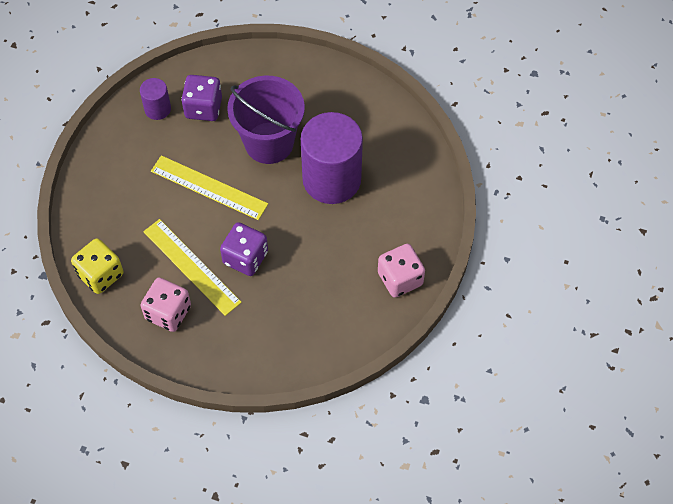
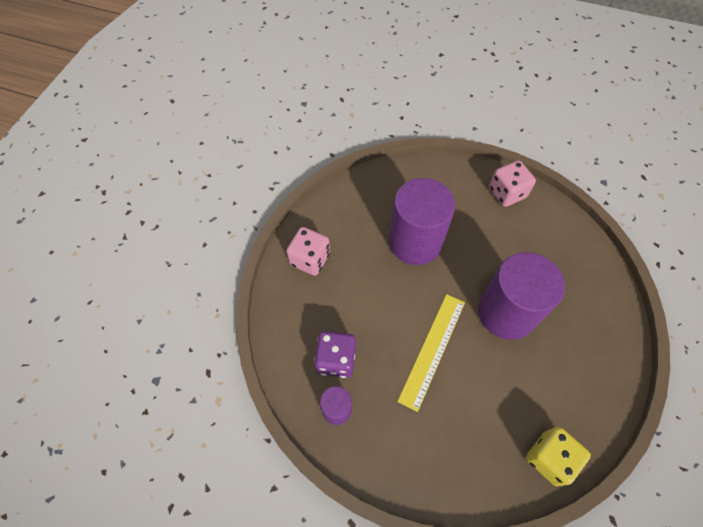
camera: 90 degrees left, 0 degrees up
pink dice [140,278,191,332] -> pink dice moved to [286,227,330,276]
yellow ruler [143,219,242,316] -> none
purple dice [220,222,268,276] -> purple cylinder [478,252,565,340]
purple bucket [227,76,305,164] -> none

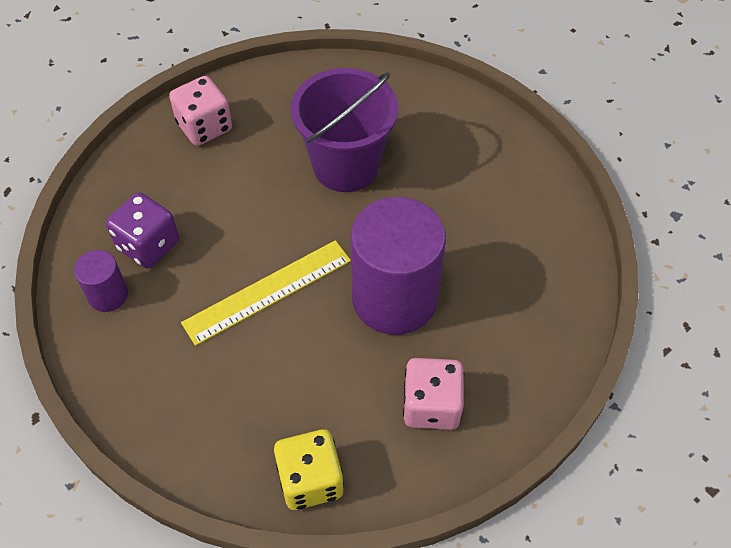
camera: 30 degrees right, 5 degrees down
purple cylinder [389,178,455,265] -> purple bucket [291,68,398,192]
pink dice [489,160,536,207] -> pink dice moved to [403,358,464,430]

